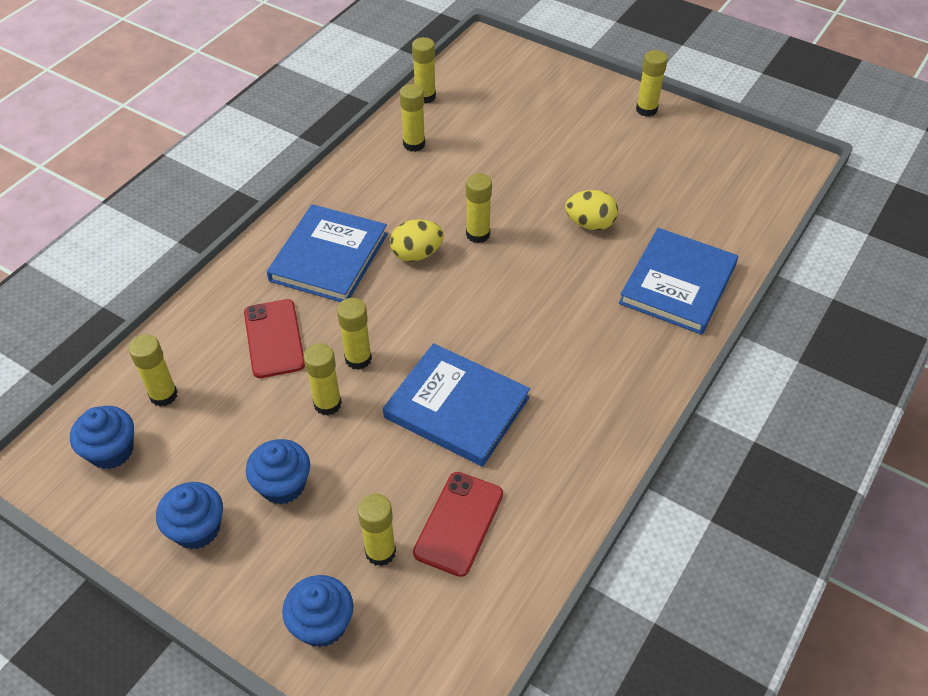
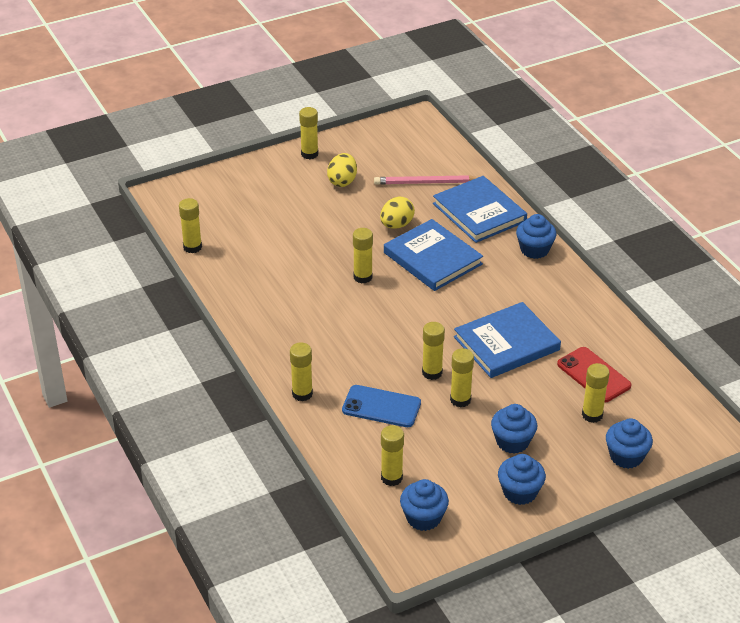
camera: 60 degrees left, 10 degrees down
red phone [244,299,305,378] -> blue phone [342,385,421,427]
blue book [267,204,388,302] -> blue book moved to [384,219,483,291]
yellow egg [390,219,444,262] -> yellow egg moved to [327,153,357,187]
yellow glue stick [400,84,425,152] -> yellow glue stick moved to [290,342,313,401]
none -> pink pencil [374,175,478,185]
none -> blue cupcake [516,214,556,259]

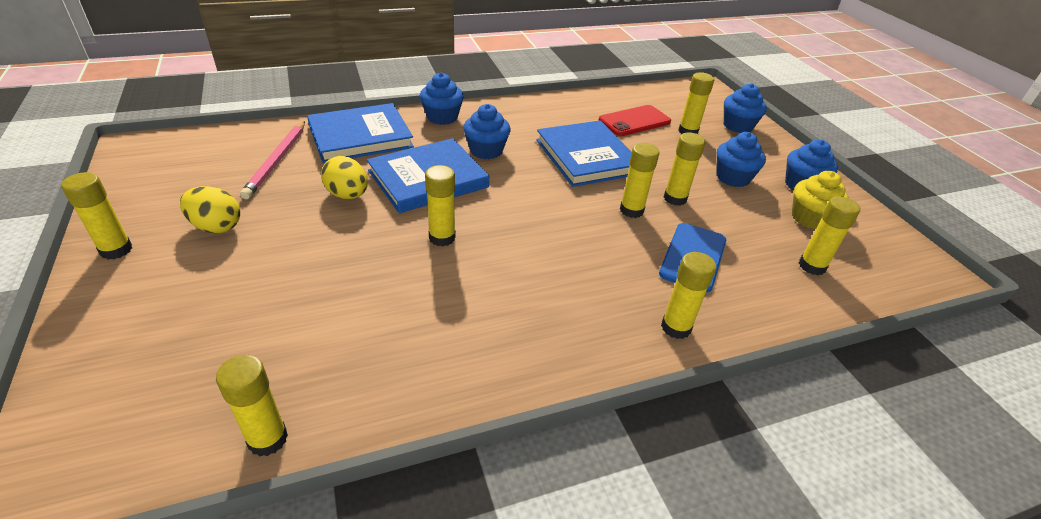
camera: 85 degrees left, 0 degrees up
blue cupcake [400,479,449,531] -> blue cupcake moved to [463,104,511,159]
none -> yellow cupcake [792,171,849,229]

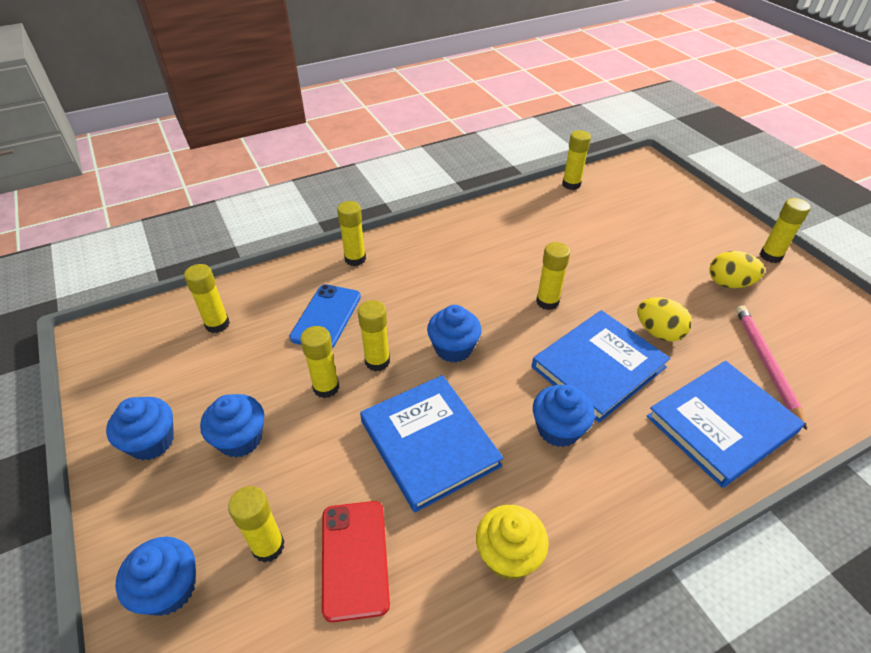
camera: 175 degrees right, 5 degrees up
blue cupcake [420,73,464,125] -> blue cupcake moved to [427,305,482,362]
red phone [599,105,671,136] -> red phone turned 60 degrees counterclockwise [322,501,390,622]
yellow cupcake [792,171,849,229] -> yellow cupcake moved to [476,505,549,580]

